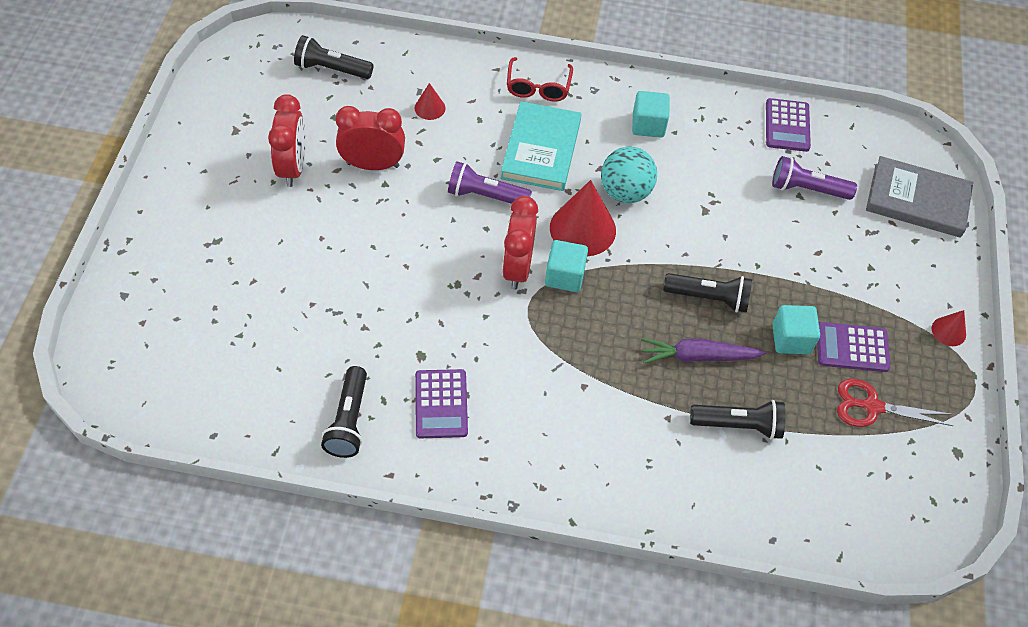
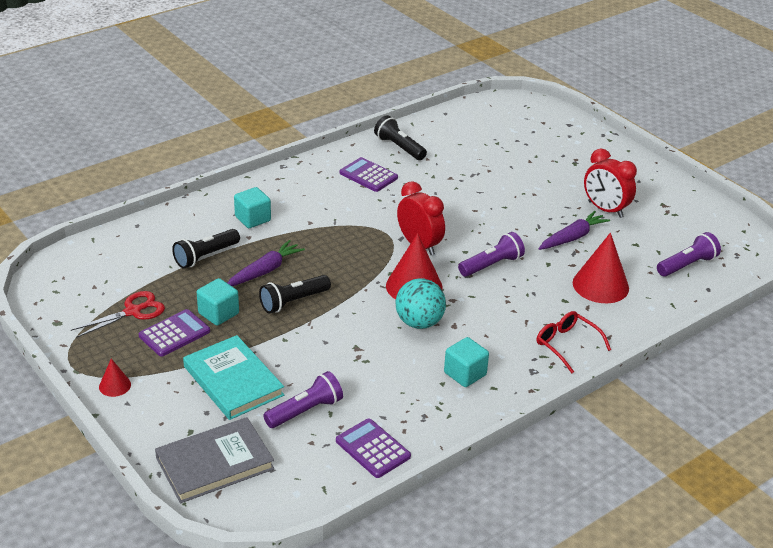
camera: 135 degrees right, 20 degrees down
black flashlight [294,35,373,79] -> purple flashlight [657,232,721,277]
red clock [336,106,405,170] -> purple carrot [538,211,610,250]
red cone [415,83,446,120] -> red cone [573,232,629,303], size x2.02
turquoise book [501,101,582,191] -> turquoise book moved to [183,335,284,420]
turquoise cube [545,240,588,292] -> turquoise cube moved to [234,187,271,228]

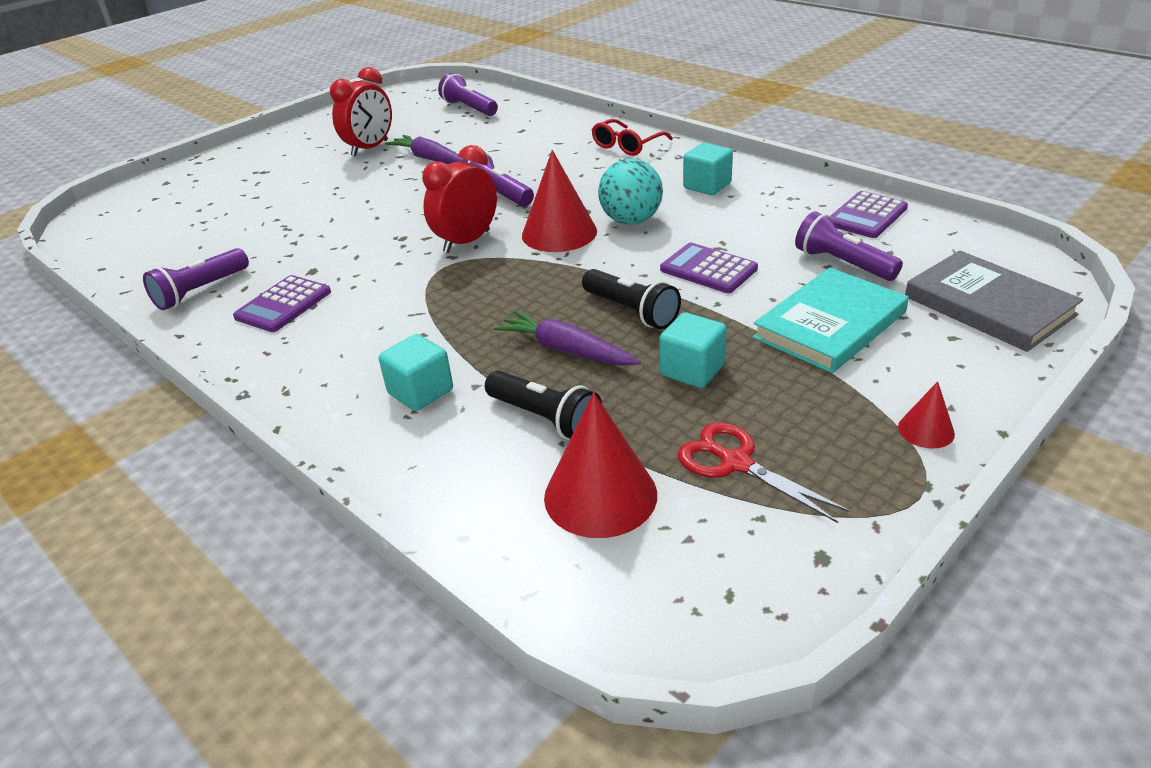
camera: 95 degrees left, 0 degrees up
purple calculator [139,309,210,357] -> purple calculator moved to [660,243,758,293]
black flashlight [374,115,427,160] -> purple flashlight [143,248,249,310]
red cone [573,232,629,303] -> red cone moved to [544,392,657,538]

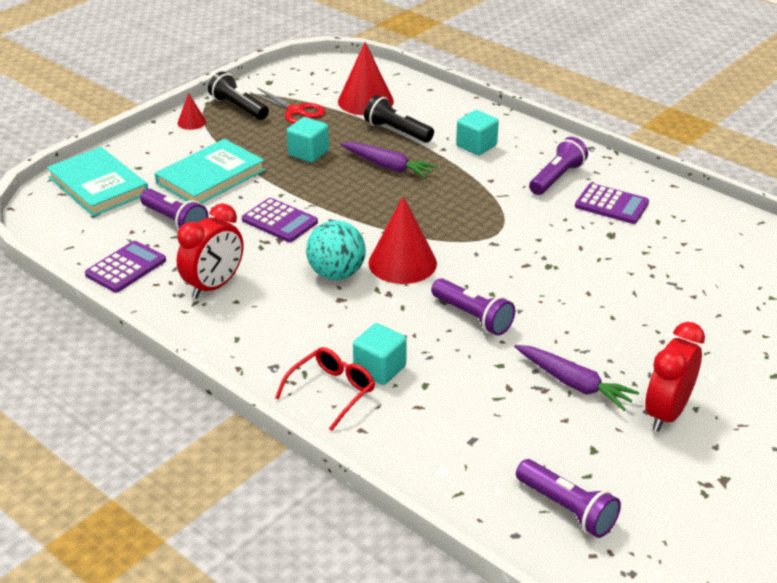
camera: 175 degrees right, 0 degrees up
purple flashlight [143,248,249,310] -> purple flashlight moved to [529,137,588,195]
purple calculator [233,275,331,332] -> purple calculator turned 90 degrees clockwise [575,183,649,224]
red clock [422,145,497,253] -> red clock moved to [177,203,244,299]
black flashlight [582,269,681,329] -> black flashlight moved to [208,71,269,120]
turquoise cube [683,143,733,195] -> turquoise cube moved to [353,323,407,385]
grey book [905,250,1083,352] -> turquoise book [47,147,148,216]

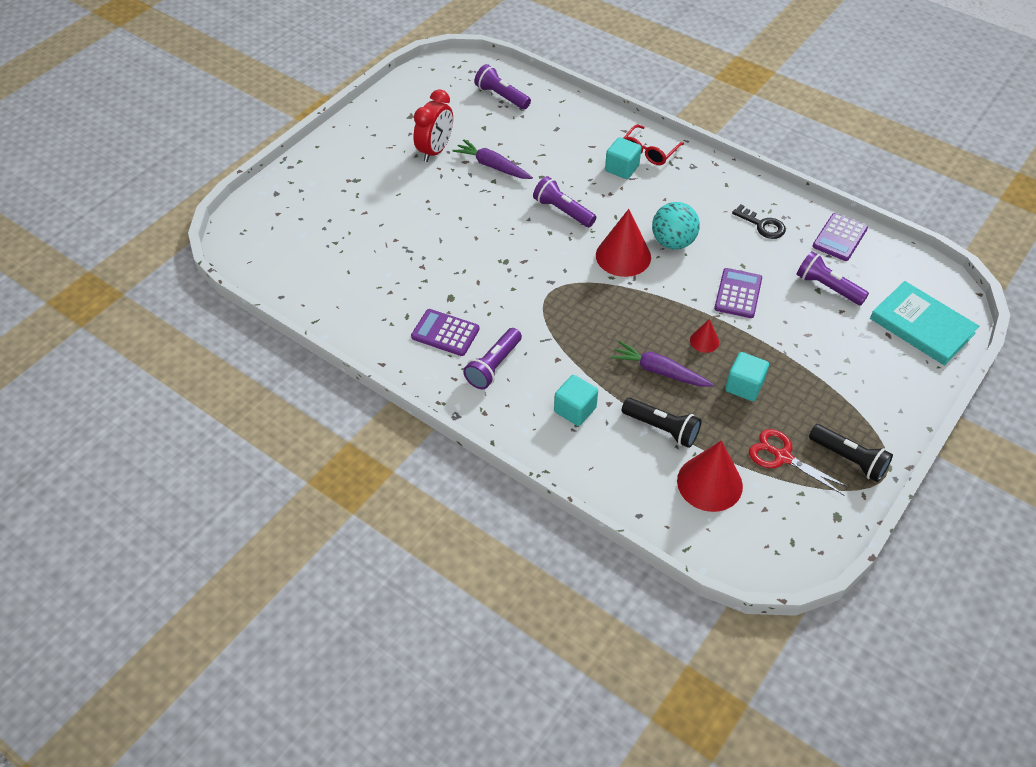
camera: 175 degrees right, 15 degrees up
turquoise book [155,139,265,204] -> none
red clock [177,203,244,299] -> black key [732,204,786,239]
red cone [178,93,206,130] -> red cone moved to [690,319,719,353]
purple calculator [242,198,318,242] -> purple calculator turned 75 degrees clockwise [714,268,762,318]

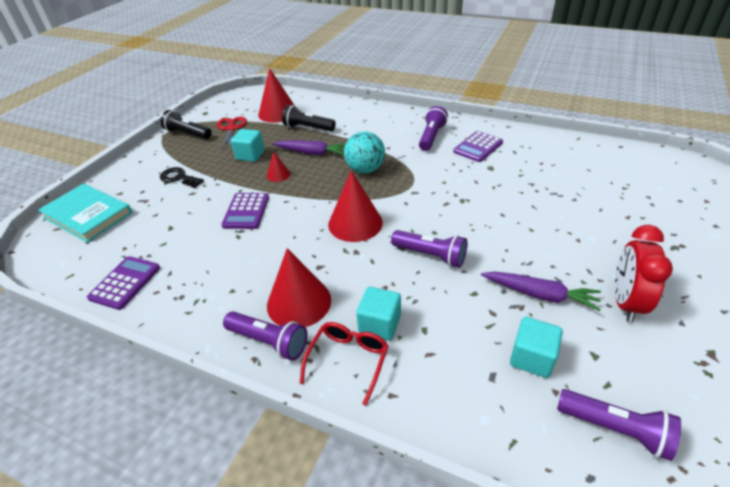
camera: 170 degrees right, 10 degrees down
purple calculator [411,309,480,356] -> purple calculator turned 120 degrees clockwise [453,131,503,162]
turquoise cube [554,375,598,426] -> turquoise cube moved to [510,317,563,378]
turquoise ball [652,202,700,250] -> turquoise ball moved to [344,131,385,174]
black key [732,204,786,239] -> black key moved to [160,167,204,188]
red scissors [749,429,850,495] -> red scissors turned 120 degrees counterclockwise [217,117,247,151]
purple flashlight [796,251,869,305] -> purple flashlight moved to [223,311,307,361]
none -> red cone [267,248,331,327]

